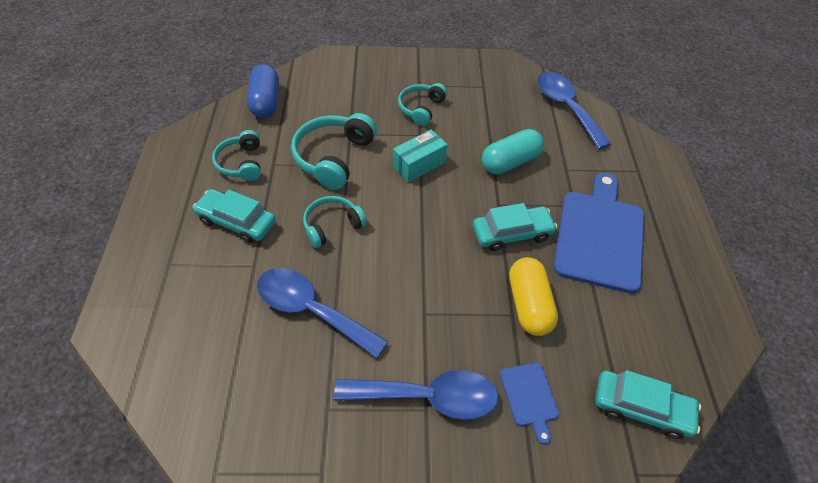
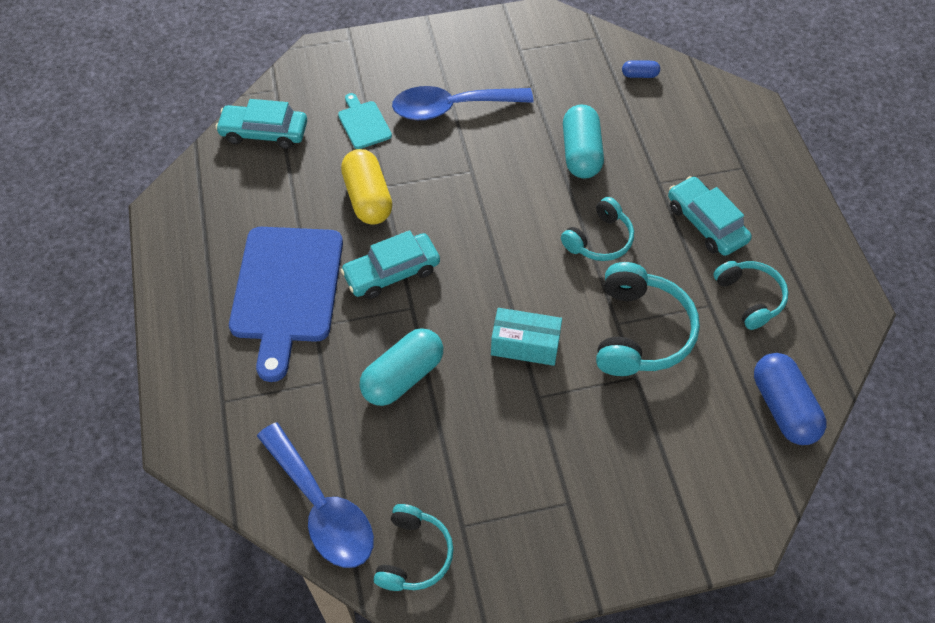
camera: 170 degrees right, 5 degrees up
turquoise car [193,189,276,243] -> turquoise car turned 135 degrees counterclockwise [668,176,752,256]
blue spoon [257,268,388,358] -> turquoise capsule [563,104,604,179]
turquoise box [393,129,448,182] -> turquoise box turned 60 degrees clockwise [491,308,562,366]
turquoise headphones [398,83,448,126] -> turquoise headphones moved to [373,504,453,591]
blue cutting board [500,363,559,445] -> turquoise cutting board [338,93,392,149]
none -> blue capsule [622,60,660,78]

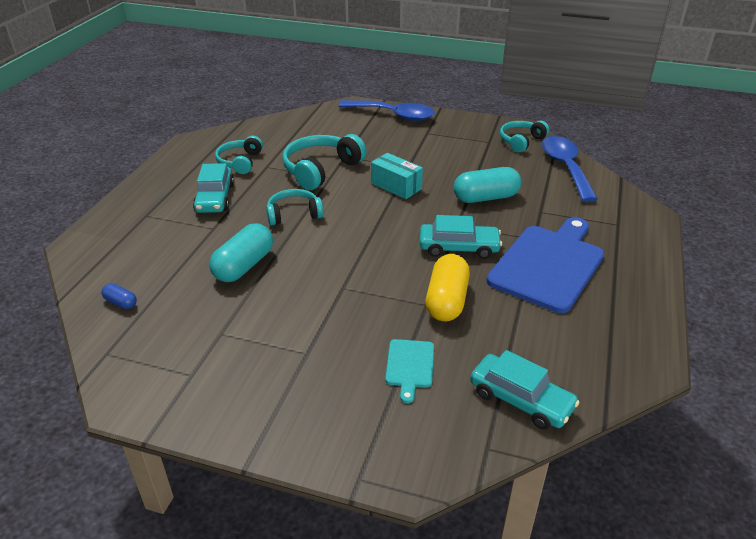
camera: 150 degrees left, 20 degrees down
blue spoon [392,86,533,120] -> blue spoon moved to [339,100,435,121]
blue capsule [754,353,826,445] -> none

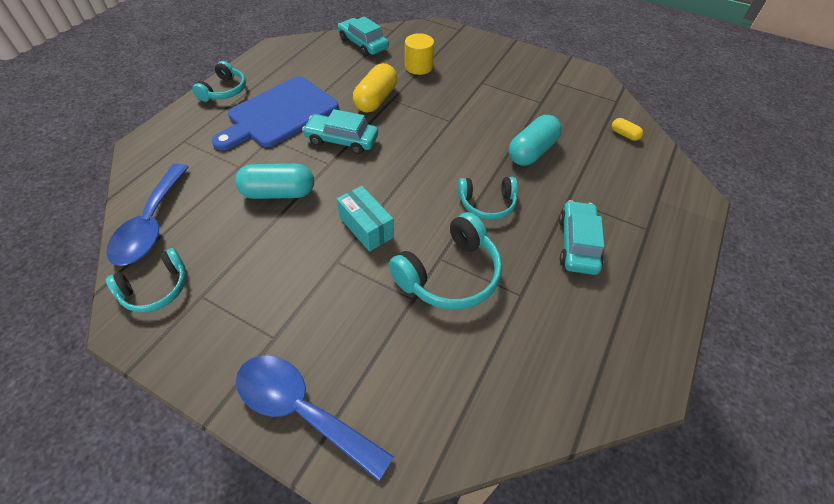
camera: 170 degrees left, 15 degrees up
blue capsule [101,283,137,309] -> yellow capsule [612,118,643,141]
turquoise headphones [215,136,263,174] -> turquoise headphones moved to [192,61,246,102]
turquoise cutting board [385,339,434,403] -> yellow cylinder [405,33,434,75]

